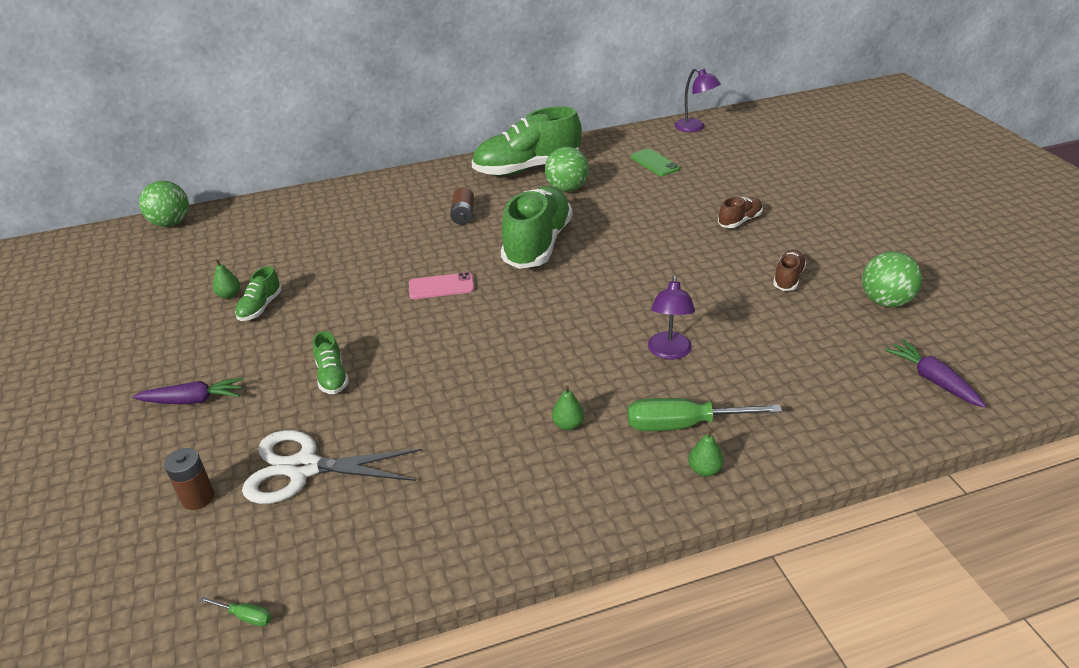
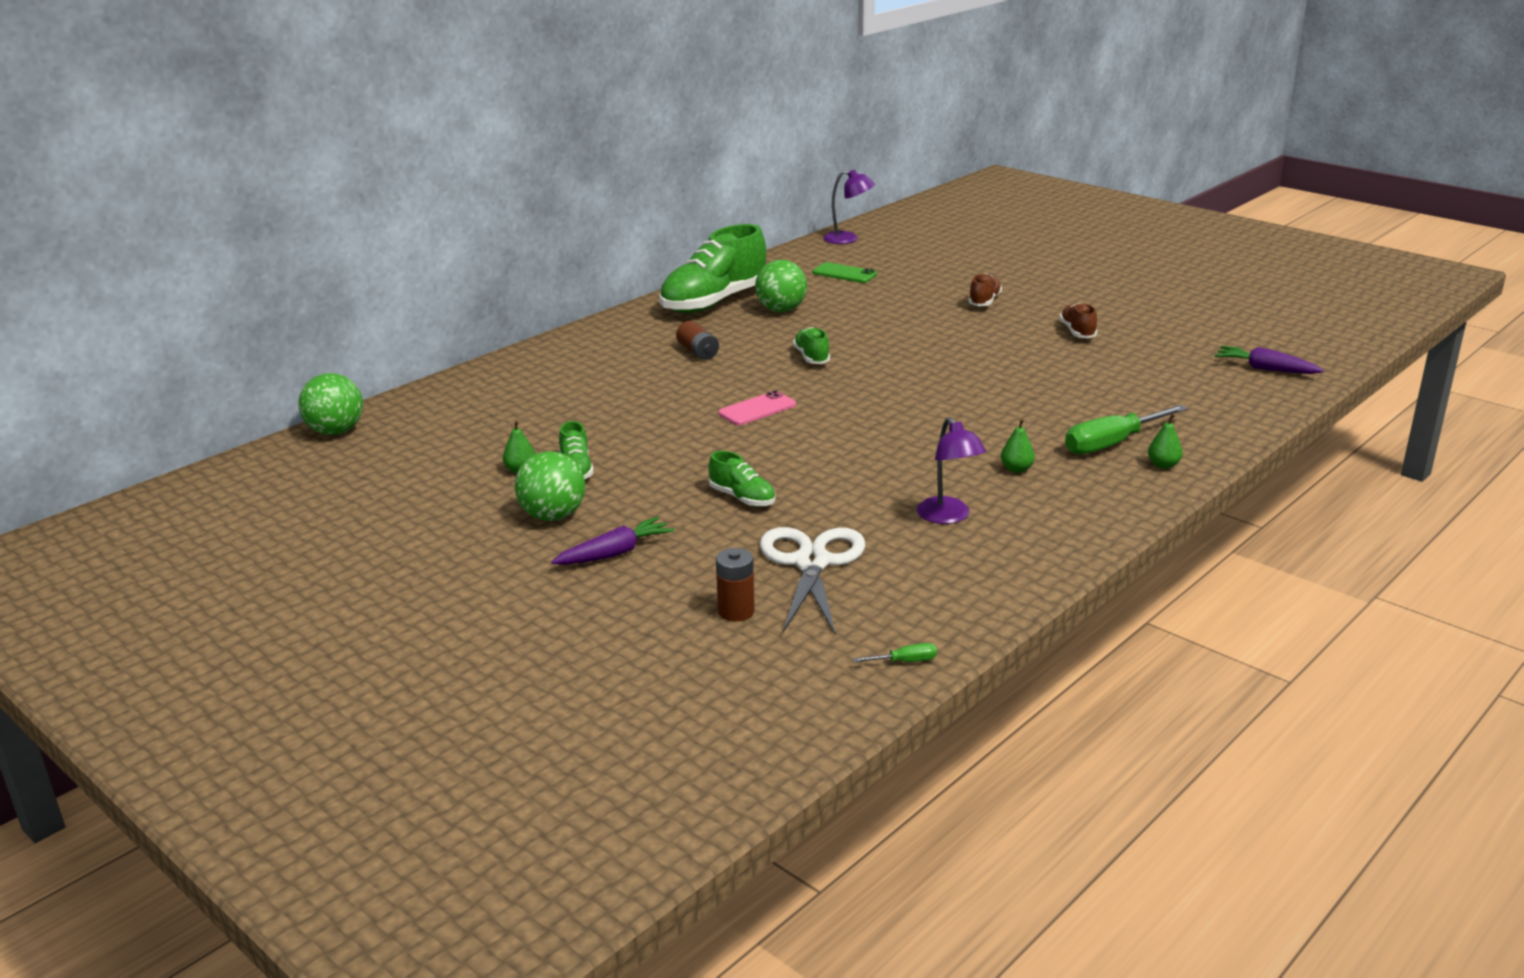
camera: 30 degrees left, 10 degrees down
white scissors [242,430,422,504] -> white scissors turned 120 degrees clockwise [760,527,865,636]
green shoe [500,186,572,269] -> green shoe [793,327,830,364], size x0.46
purple lamp [648,276,695,360] -> purple lamp moved to [917,417,986,524]
green ball [862,251,922,307] -> green ball moved to [515,451,585,521]

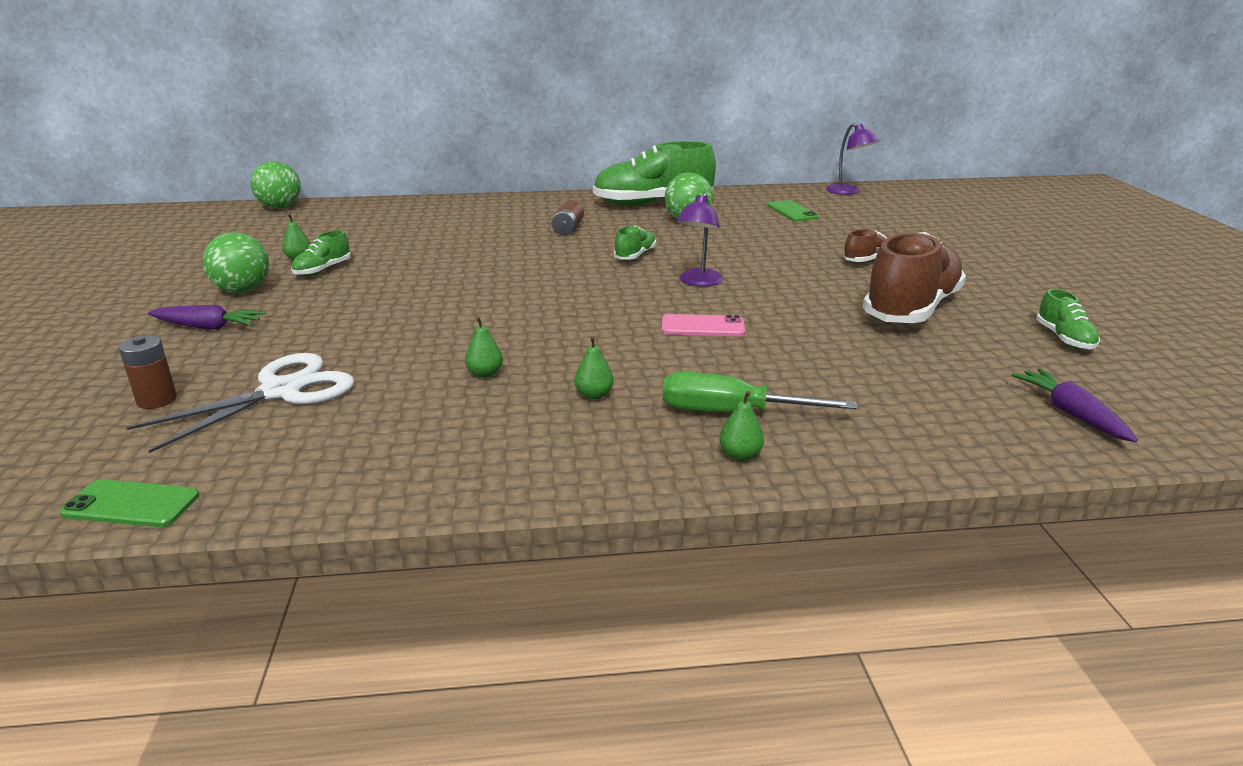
camera: 40 degrees right, 0 degrees up
green shoe [709,451,776,507] -> green shoe moved to [1036,289,1100,350]
pink phone [718,391,796,425] -> pink phone moved to [662,314,745,336]
green screwdriver [853,643,937,662] -> green phone [60,479,199,527]
purple lamp [917,417,986,524] -> purple lamp moved to [676,193,723,287]
brown shoe [1059,303,1097,338] -> brown shoe [863,232,966,323], size x2.19
none -> green pear [465,317,503,378]

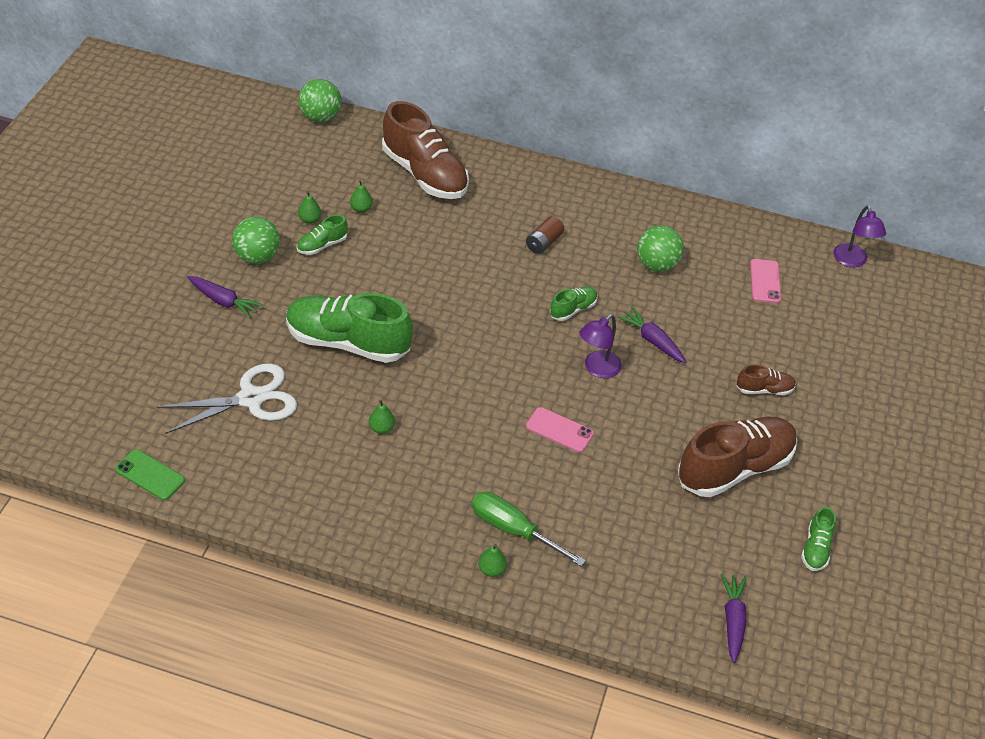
camera: 20 degrees right, 20 degrees up
brown battery [119,335,177,409] -> none
green pear [574,336,614,399] -> green pear moved to [350,180,373,213]
green shoe [593,141,716,206] -> green shoe moved to [286,293,413,363]
green phone [768,200,819,222] -> pink phone [750,259,781,303]
none -> brown shoe [382,101,469,199]
none -> purple carrot [617,307,686,363]

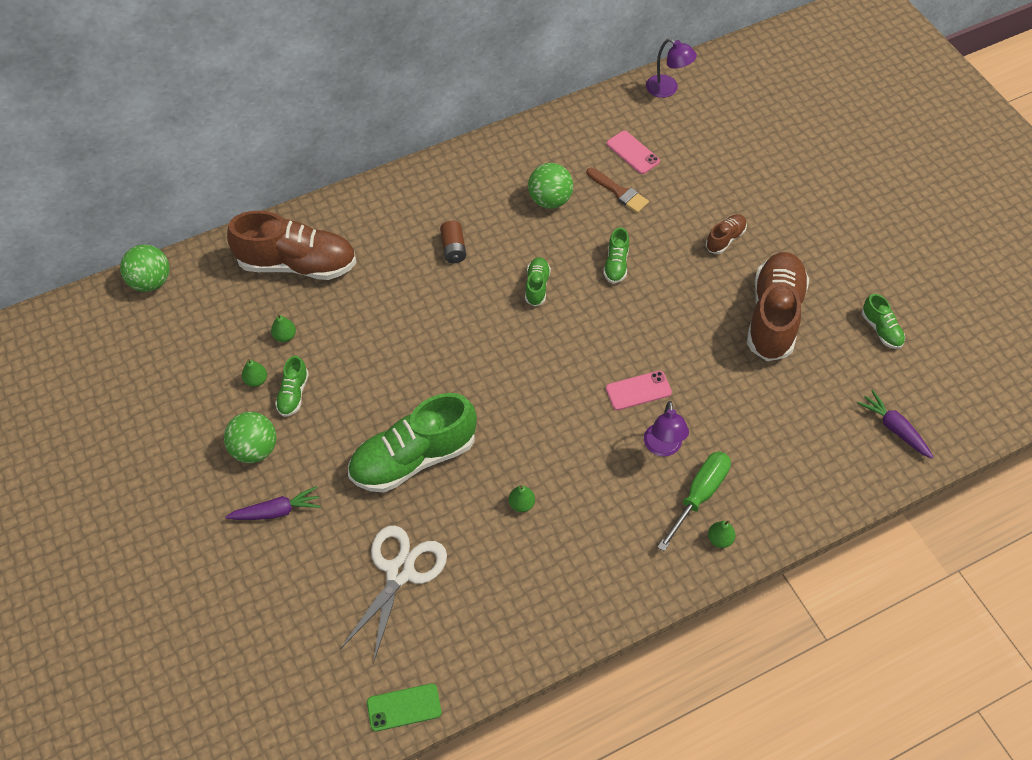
camera: 40 degrees left, 10 degrees up
green screwdriver [472,492,586,567] -> green screwdriver turned 135 degrees clockwise [657,451,731,551]
purple lamp [580,314,622,378] -> purple lamp moved to [644,401,689,456]
purple carrot [617,307,686,363] -> green shoe [603,227,629,284]
none -> brown brush [587,168,649,213]

